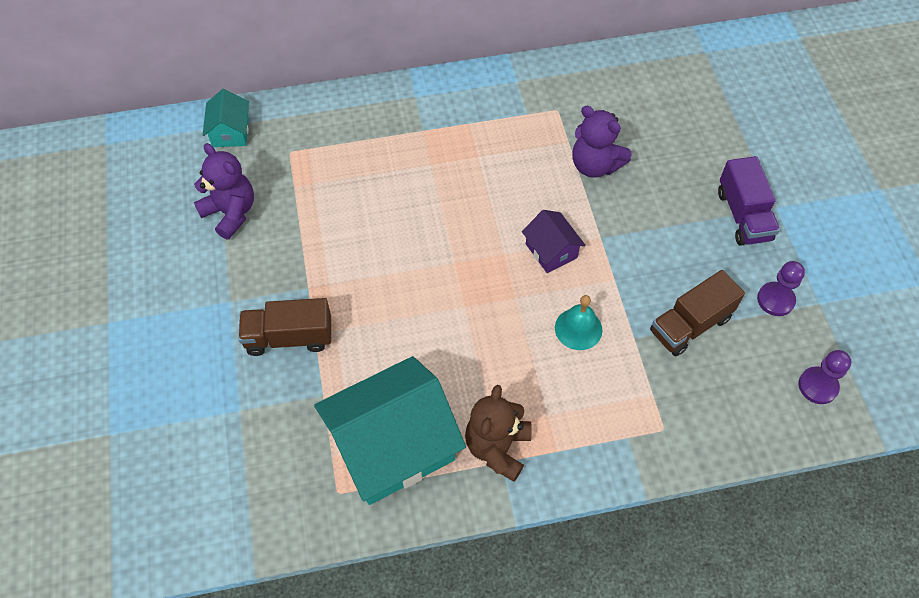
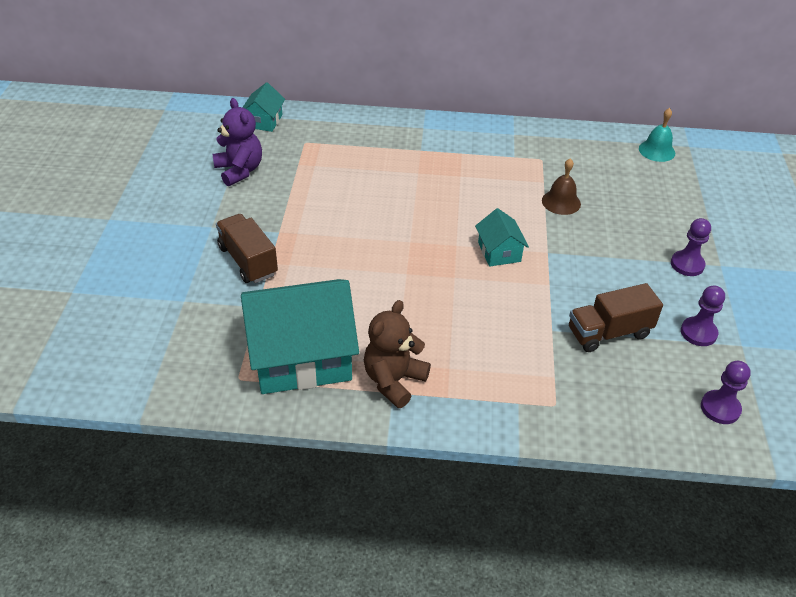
camera: 15 degrees right, 15 degrees down
brown truck [238,298,331,356] -> brown truck turned 45 degrees clockwise [216,214,278,283]
purple house [522,210,586,273] -> turquoise house [475,208,529,267]
turquoise bell [555,295,602,350] -> turquoise bell moved to [639,108,675,162]
purple teddy bear [572,106,631,178] -> brown bell [542,158,581,215]
purple truck [718,156,780,246] -> purple pawn [671,218,711,276]

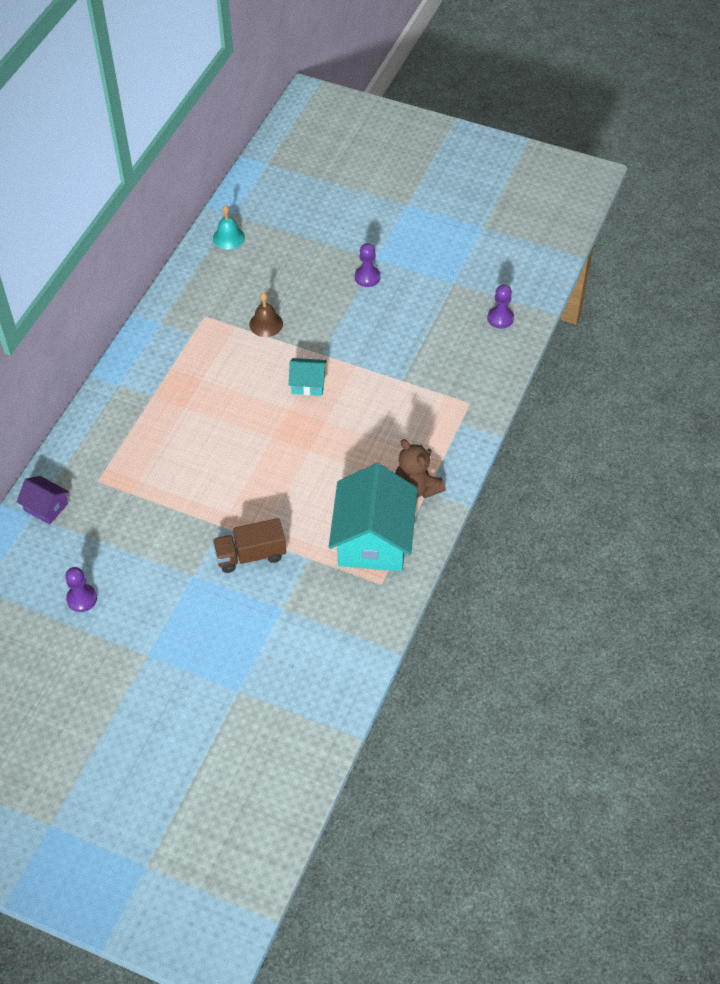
camera: 70 degrees left, 10 degrees up
purple teddy bear [212,98,262,186] -> none
turquoise house [242,82,285,132] -> purple house [17,476,69,525]
brown truck [569,283,663,352] -> none
purple pawn [681,285,725,346] -> purple pawn moved to [65,567,97,612]

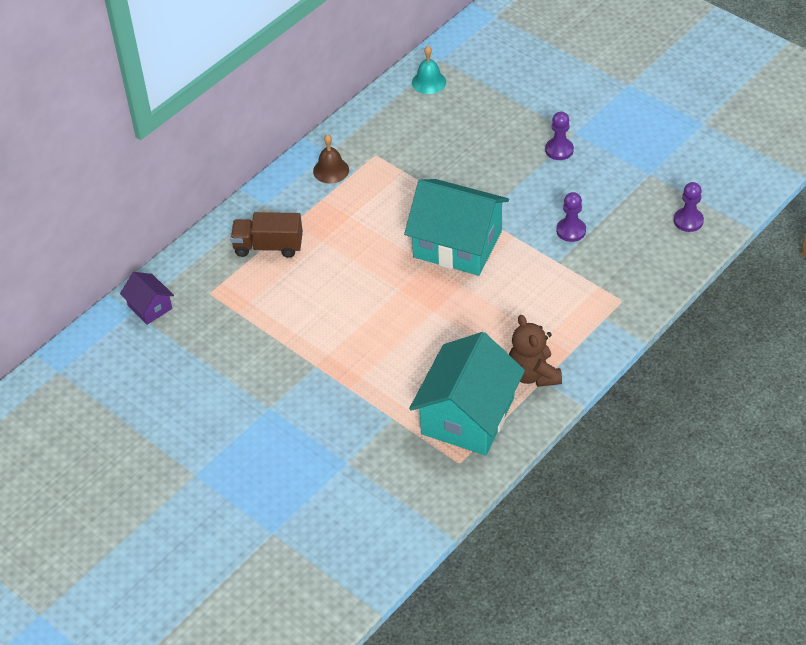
camera: 20 degrees right, 5 degrees down
purple pawn [65,567,97,612] -> purple pawn moved to [556,192,586,242]
brown truck [213,518,286,573] -> brown truck moved to [230,212,303,258]
brown bell [249,292,283,337] -> brown bell moved to [313,134,349,184]
turquoise house [289,358,327,396] -> turquoise house [404,179,509,276], size x2.11

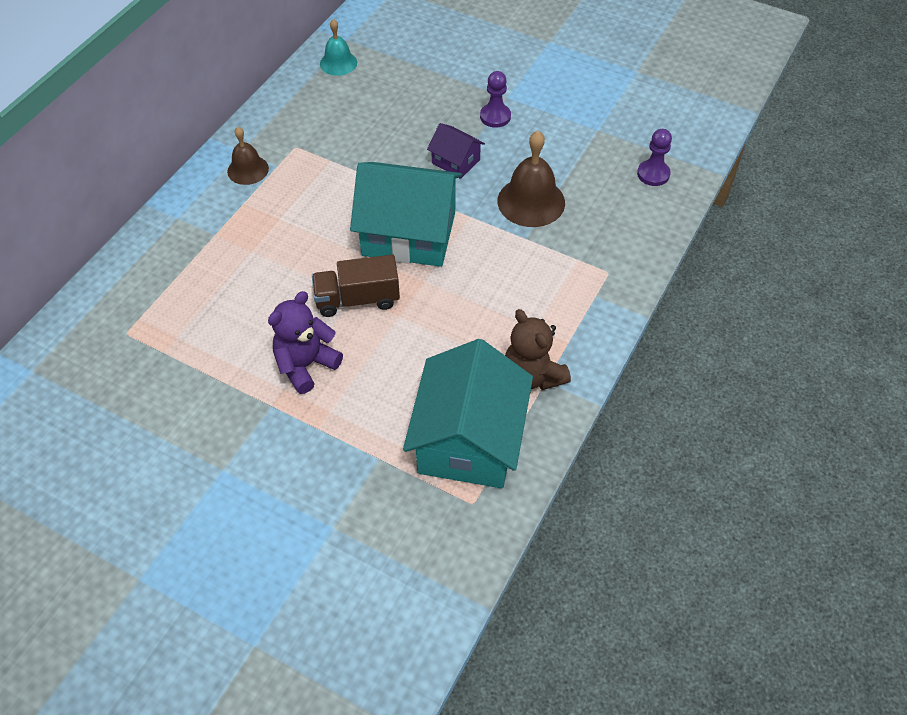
camera: 15 degrees left, 5 degrees up
purple house [120,272,174,325] -> purple house moved to [427,123,485,179]
brown truck [230,212,303,258] -> brown truck moved to [312,255,400,317]
purple pawn [556,192,586,242] -> brown bell [497,131,565,227]
none -> purple teddy bear [268,291,343,394]

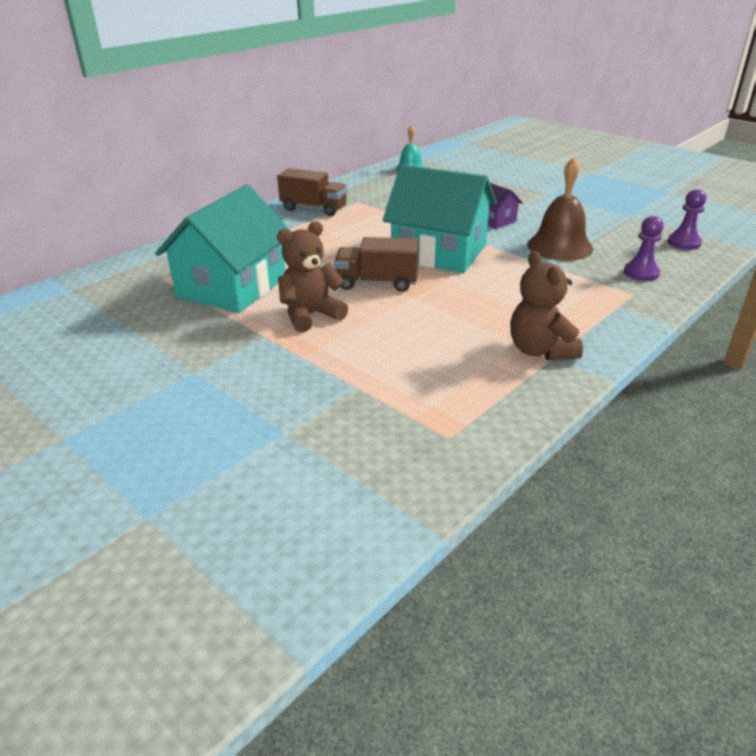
camera: 15 degrees right, 20 degrees down
brown bell [227,127,269,185] -> brown truck [277,168,347,216]
purple teddy bear [268,291,343,394] -> brown teddy bear [277,221,348,332]
turquoise house [403,339,533,488] -> turquoise house moved to [155,184,290,313]
purple pawn [480,71,511,128] -> purple pawn moved to [624,216,664,281]

